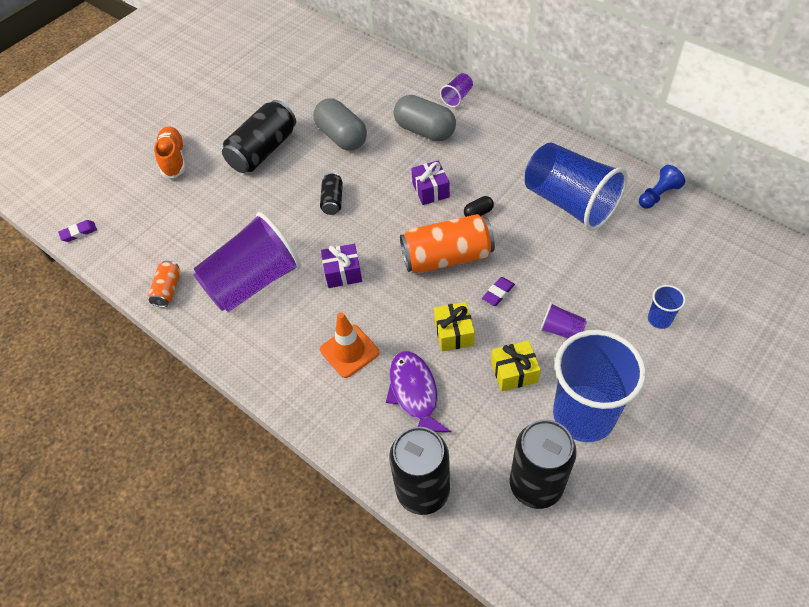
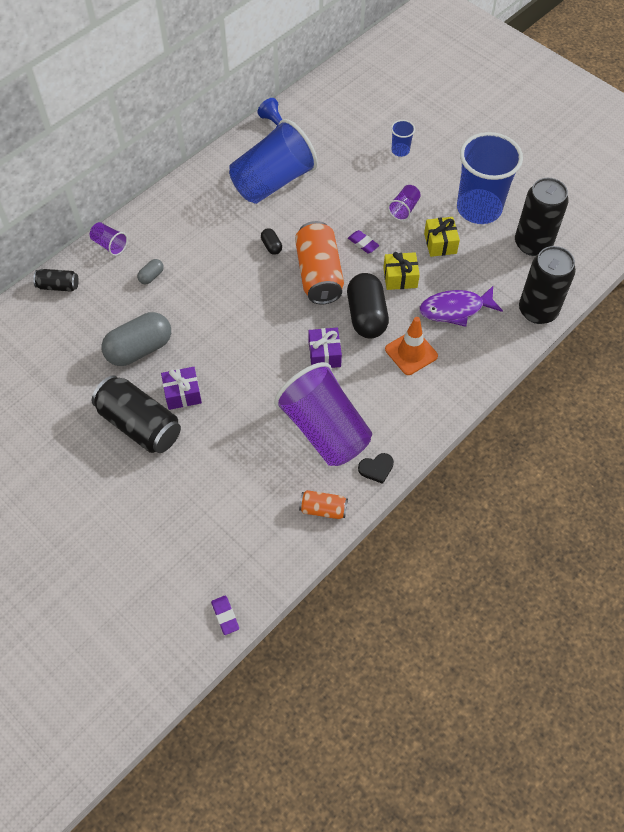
camera: 90 degrees left, 5 degrees up
orange shoe [154,126,186,178] -> none
black can [320,173,343,215] -> black can moved to [33,269,79,292]
grey capsule [394,95,456,141] -> grey capsule [137,259,164,284], size x0.45
purple gift [411,160,450,205] -> purple gift moved to [161,367,202,410]
none -> black capsule [347,273,389,338]
none -> black heart [358,453,394,484]

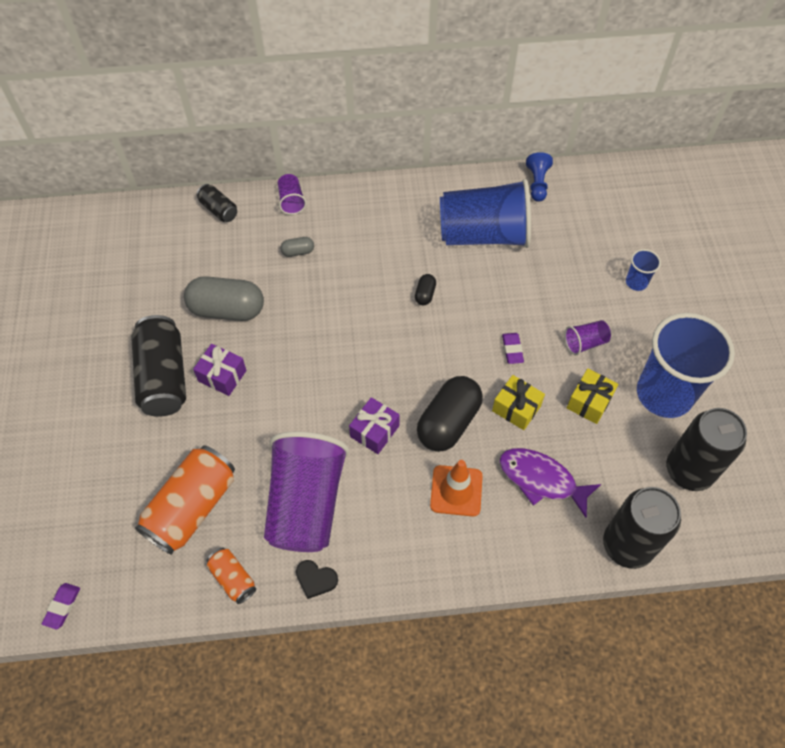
camera: 40 degrees right, 0 degrees up
orange can [295,221,344,304] -> orange can moved to [135,445,235,555]

